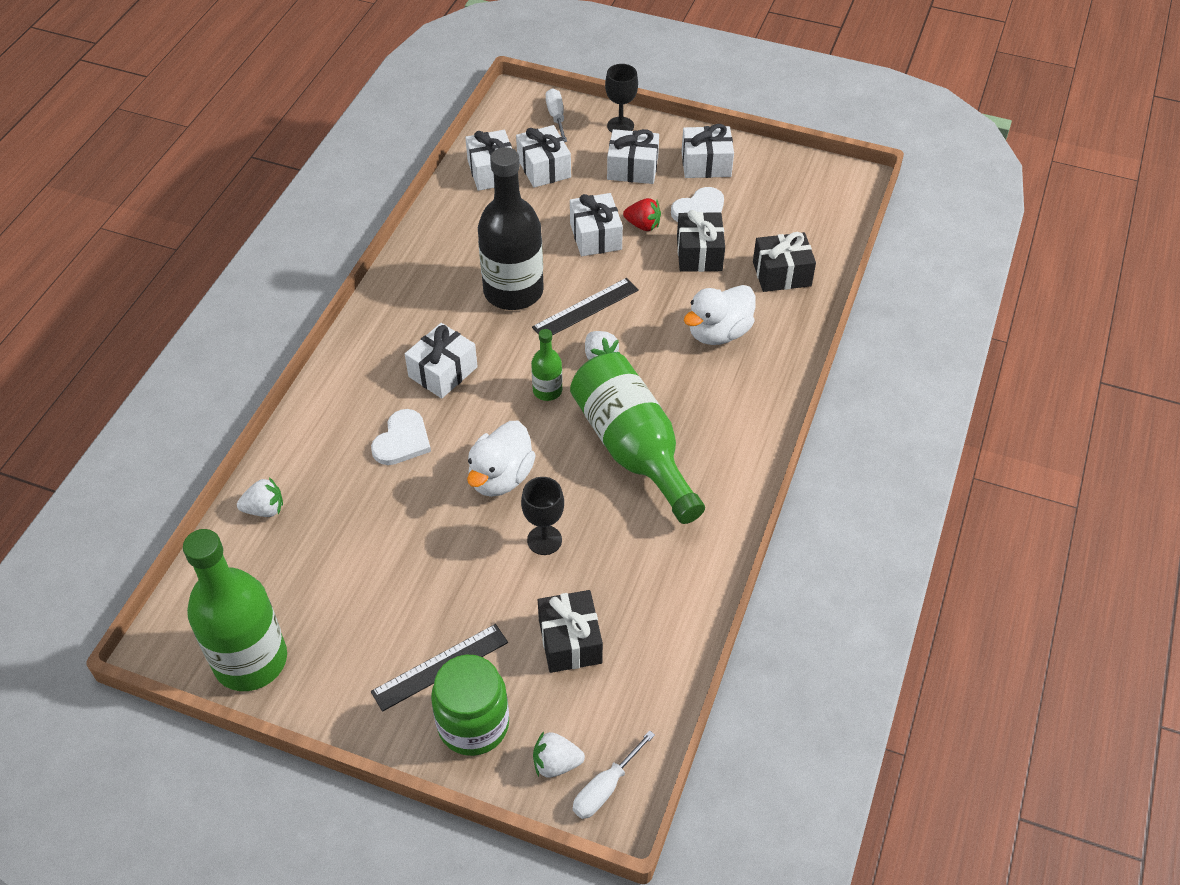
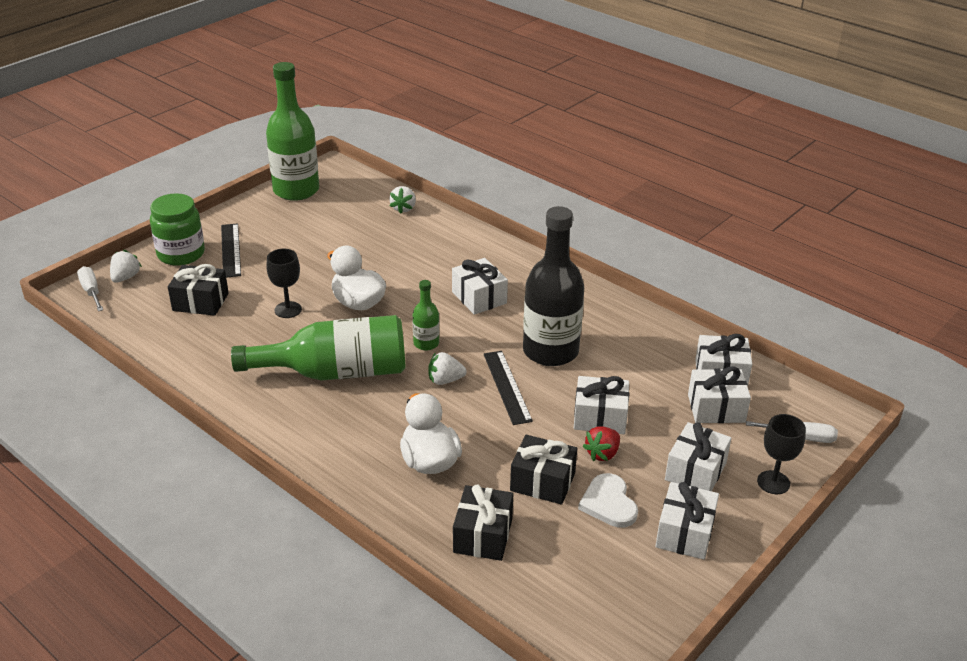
camera: 110 degrees right, 15 degrees down
white heart [371,409,431,465] -> none

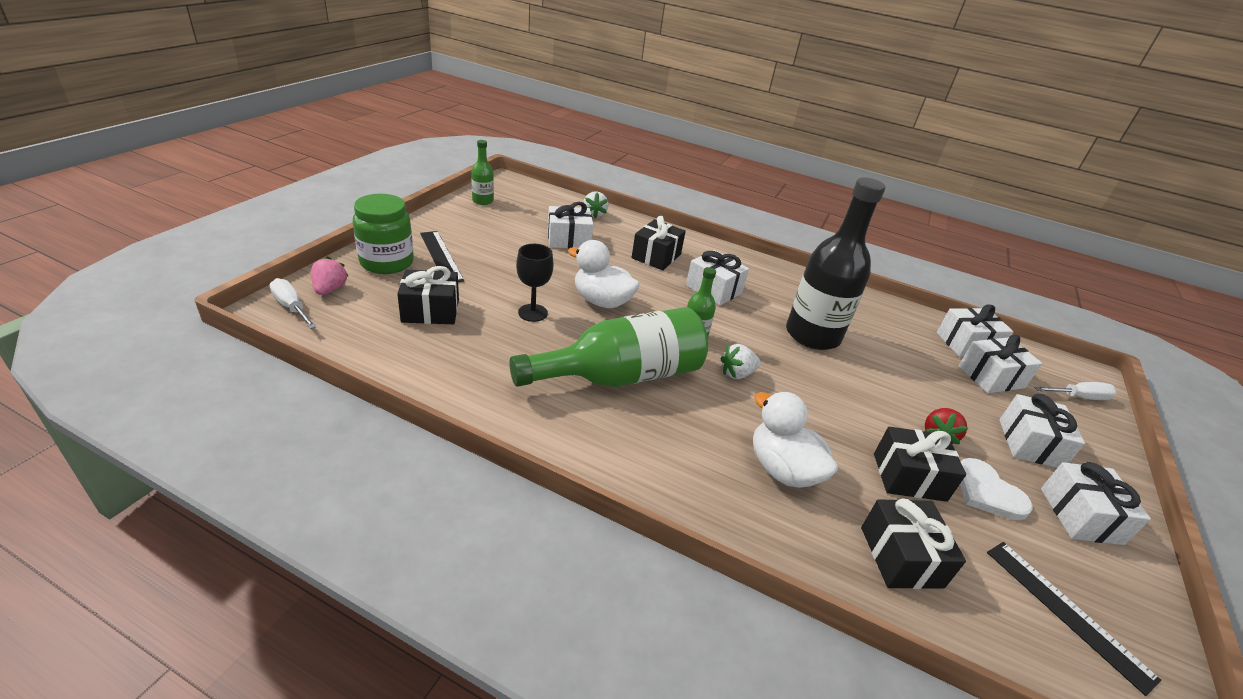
camera: 20 degrees left, 0 degrees up
white strawberry [110,250,142,283] -> pink strawberry [311,256,349,295]
green bottle [266,62,319,201] -> green bottle [471,140,494,205], size x0.46
black ruler [483,351,533,425] -> black ruler moved to [987,542,1162,696]
white gift [574,376,629,434] -> white gift moved to [548,202,593,249]
black goblet [757,414,806,494] -> none
none -> black gift [632,216,686,270]

